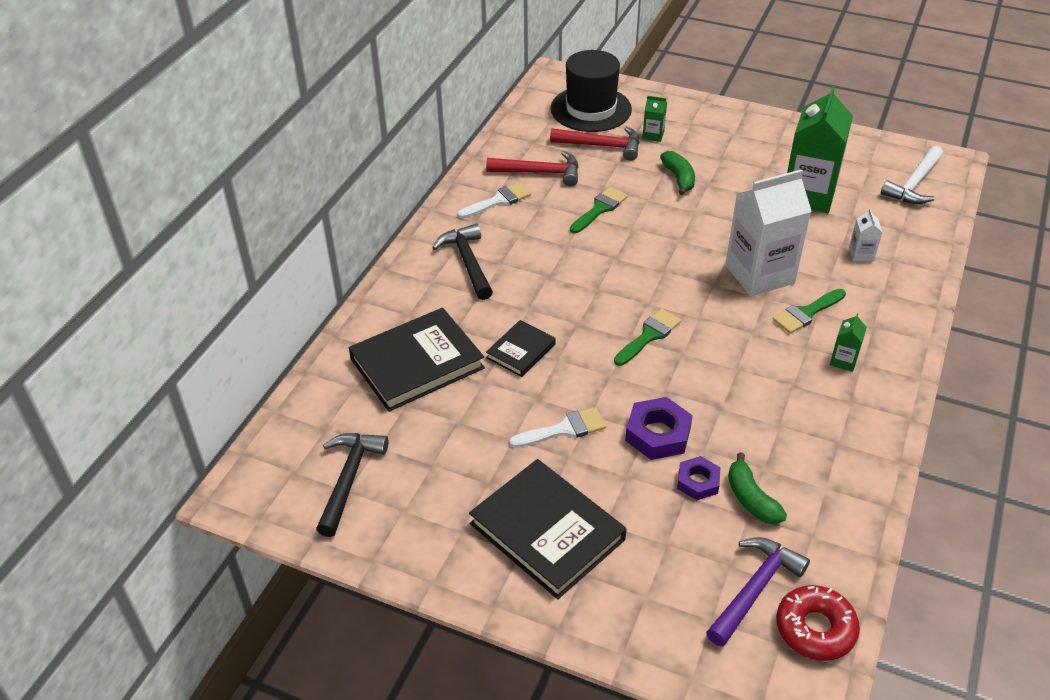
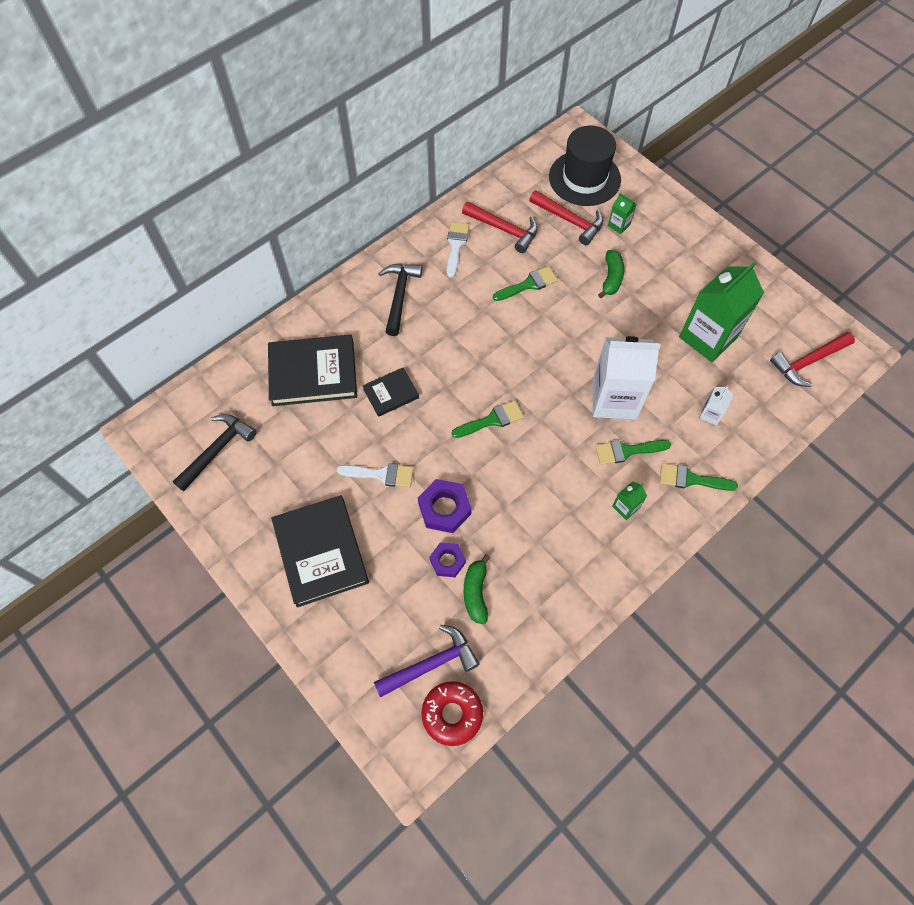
camera: 25 degrees right, 20 degrees up
white brush [457,182,531,218] -> white brush turned 75 degrees counterclockwise [447,222,469,277]
white hammer [881,146,943,204] -> red hammer [770,332,855,387]
none -> green brush [660,463,738,491]

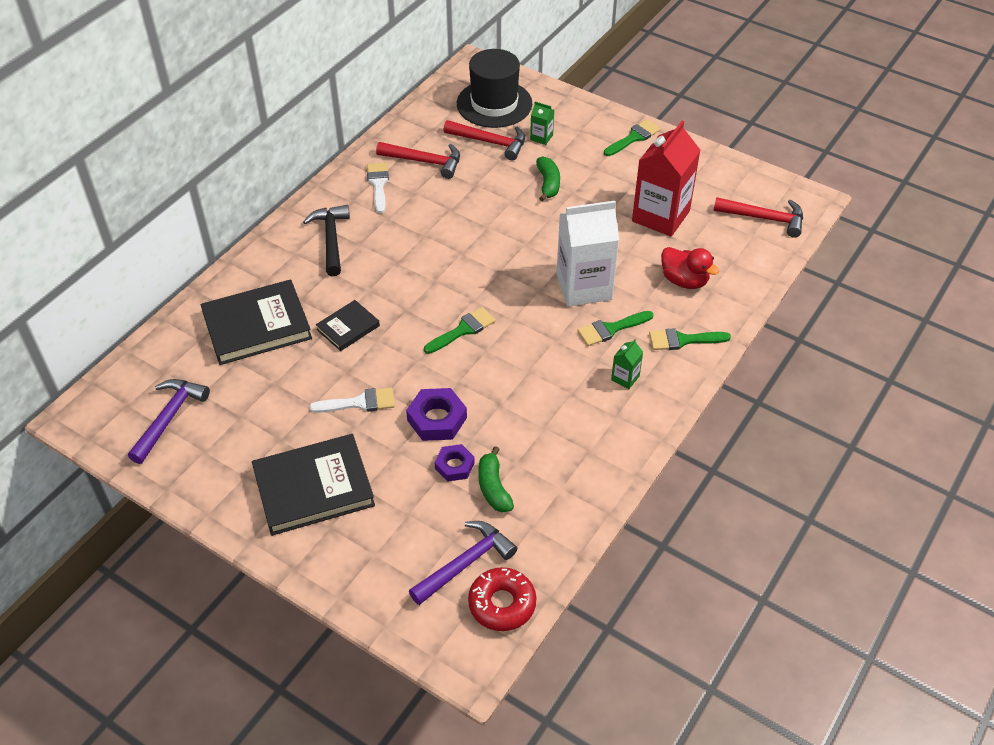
camera: 15 degrees left, 15 degrees down
black hammer [173,414,256,491] -> purple hammer [128,379,210,464]
black book [271,495,369,607] -> black book turned 75 degrees counterclockwise [252,434,375,536]
green brush [493,266,558,301] -> green brush moved to [604,119,661,156]
green carton [679,262,764,362] -> red carton [632,121,701,237]
white carton [699,385,733,425] -> red duck [661,247,720,289]
red hammer [770,332,855,387] -> red hammer turned 120 degrees counterclockwise [713,197,803,238]

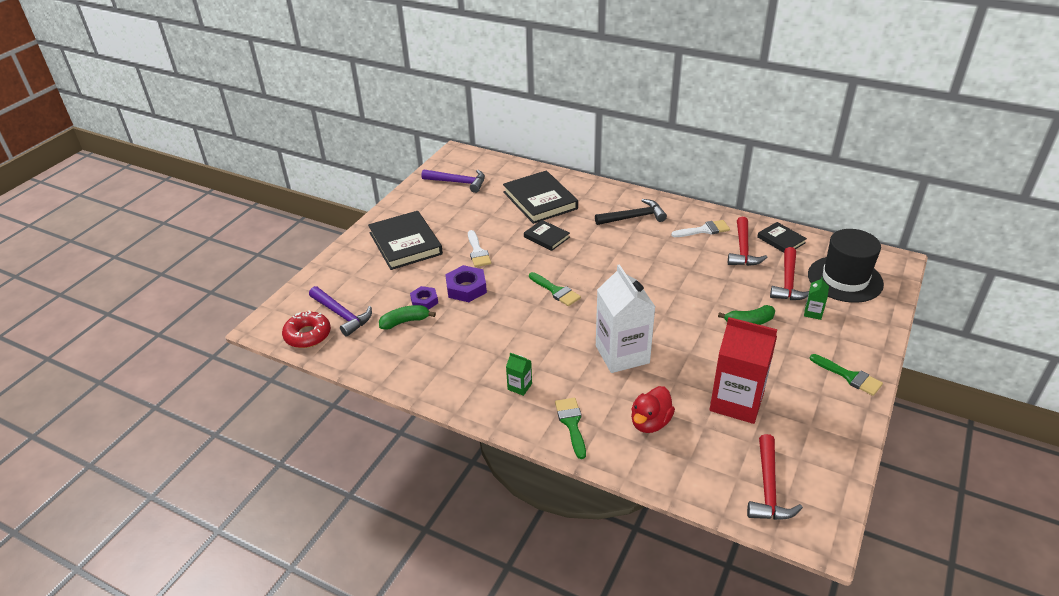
camera: 85 degrees right, 10 degrees down
green brush [577,311,654,346] -> none
none -> black book [757,222,807,253]

